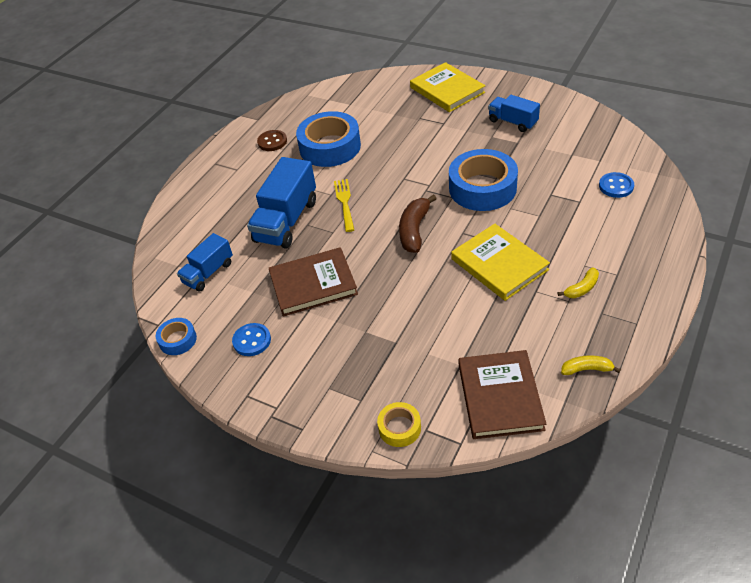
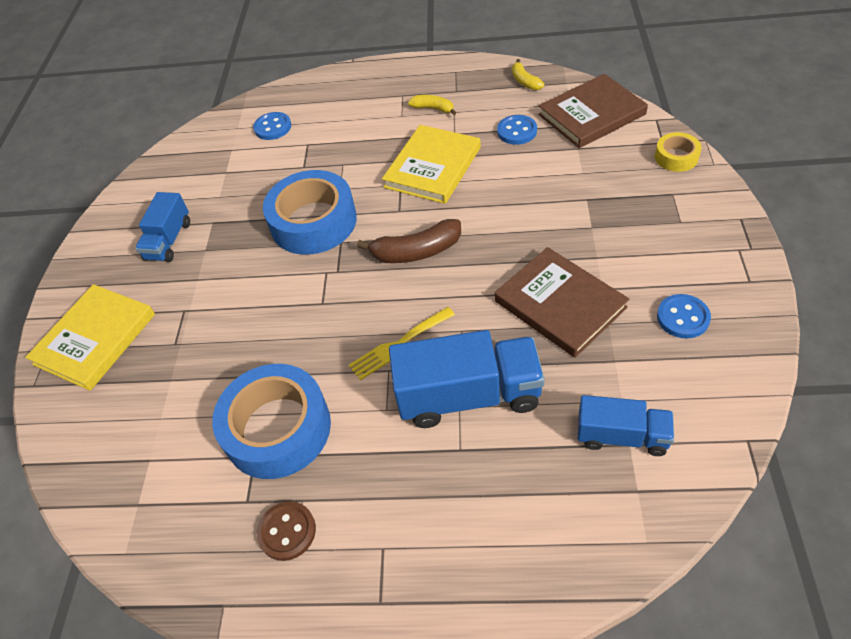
camera: 115 degrees left, 5 degrees up
blue tape [156,318,197,355] -> none
none -> blue button [497,115,537,145]

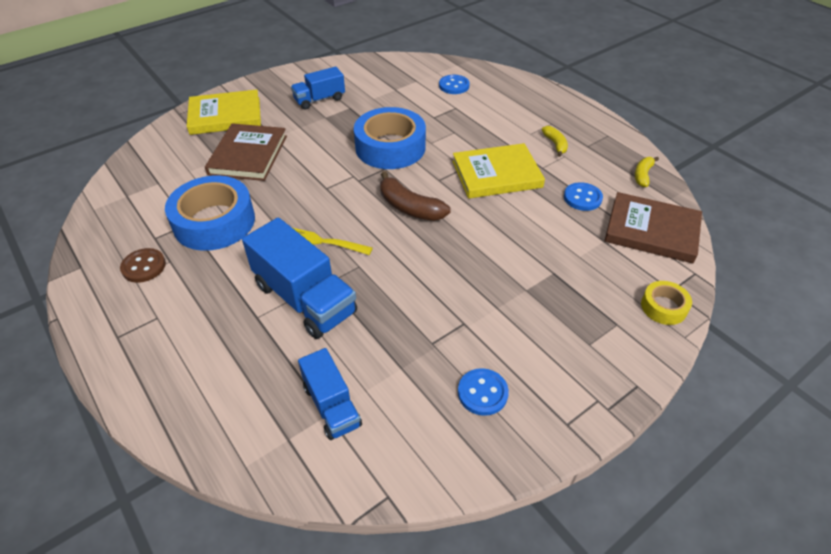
camera: 45 degrees right, 5 degrees down
brown book [495,247,629,358] -> brown book moved to [205,123,287,181]

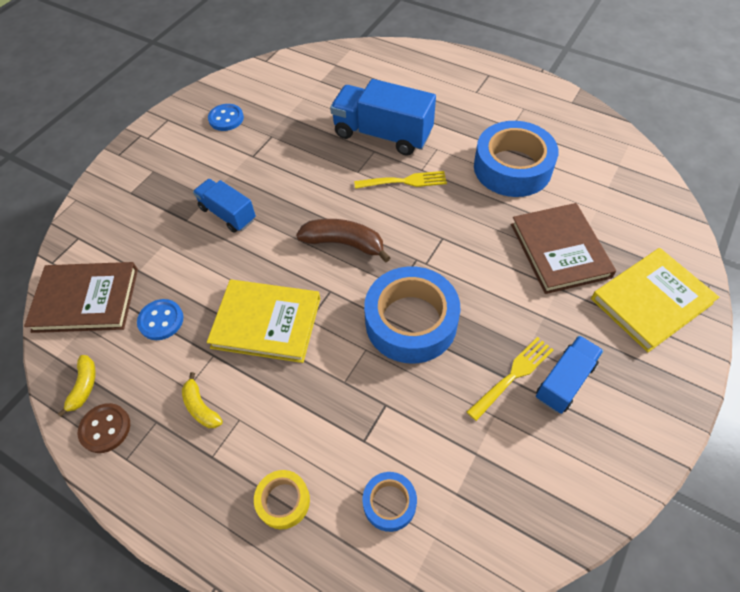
camera: 160 degrees right, 10 degrees up
brown button [120,248,166,283] -> brown button moved to [78,403,130,453]
blue truck [298,348,362,440] -> blue truck moved to [193,179,256,233]
blue button [439,75,470,94] -> blue tape [362,472,417,532]
yellow book [452,143,545,199] -> yellow book turned 45 degrees clockwise [207,279,320,363]
yellow tape [641,281,692,325] -> yellow tape moved to [254,470,310,529]
none -> yellow fork [467,337,553,421]

